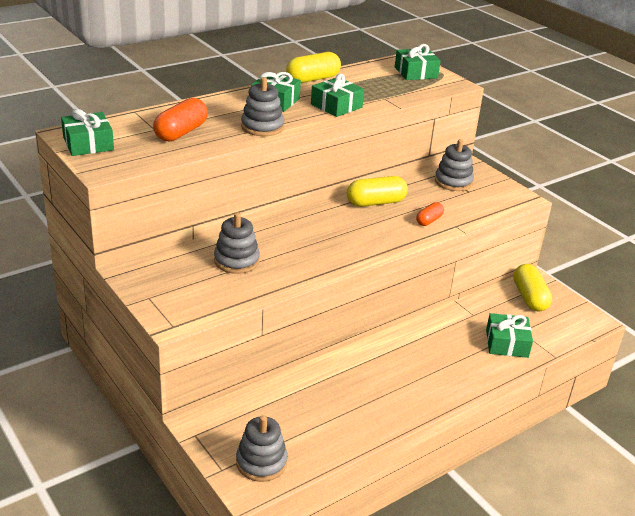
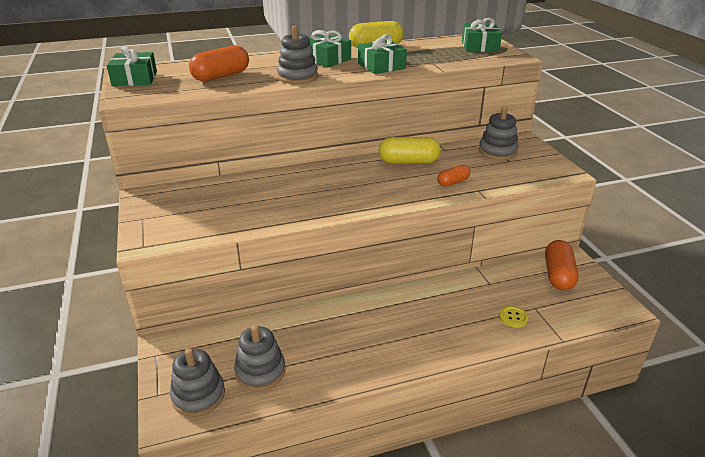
camera: 20 degrees right, 0 degrees up
grey stacking toy [214,213,260,274] -> grey stacking toy moved to [234,325,286,391]
green gift [486,313,533,358] -> yellow button [499,306,528,328]
yellow capsule [513,264,552,312] -> orange capsule [545,240,579,290]

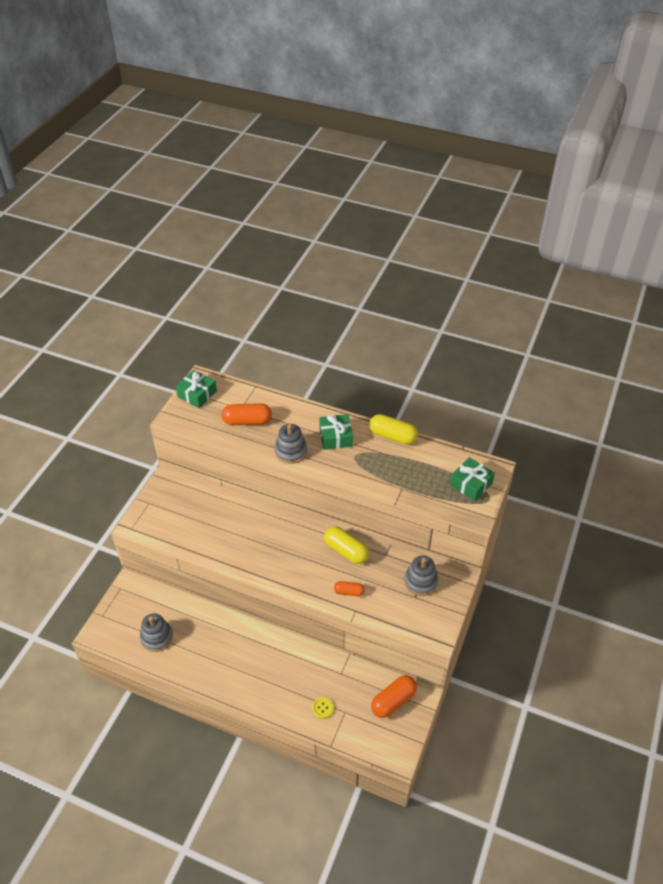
camera: 40 degrees right, 15 degrees up
grey stacking toy [170,348,225,417] -> none
green gift [358,34,407,74] -> none

